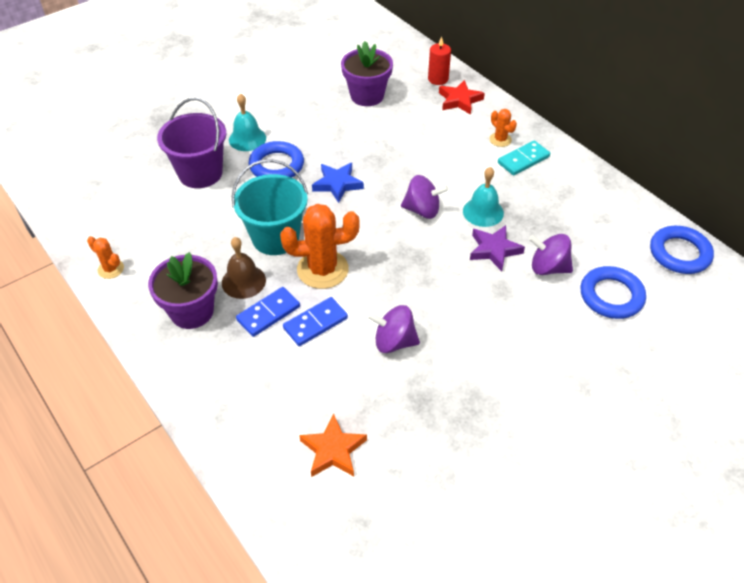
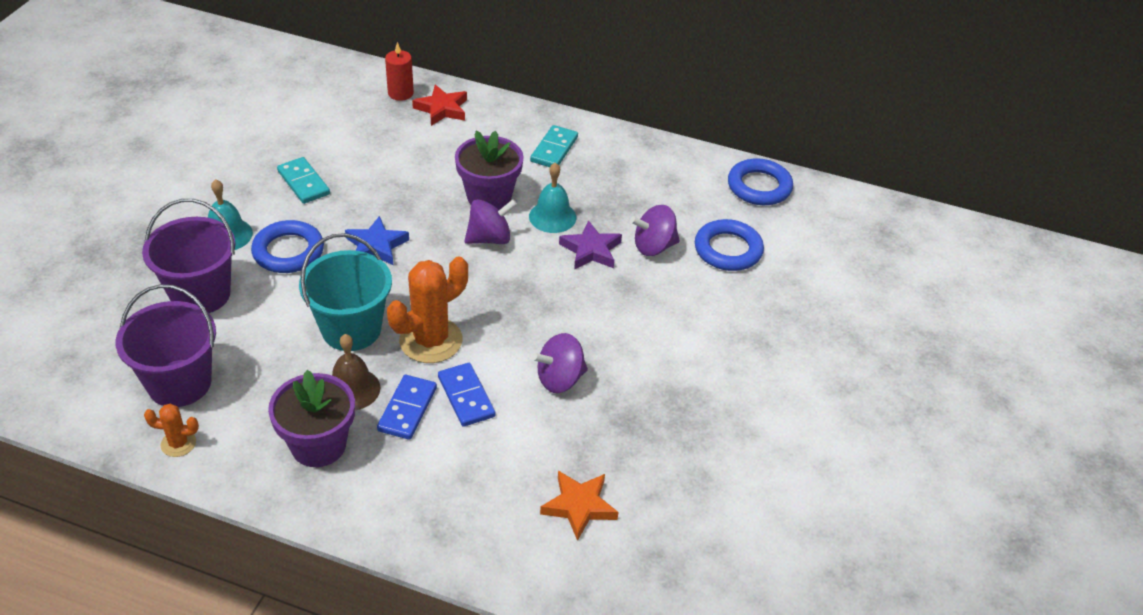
camera: 35 degrees left, 5 degrees down
blue domino [283,297,348,346] -> blue domino turned 45 degrees counterclockwise [438,363,495,427]
purple flower pot [341,41,393,106] -> purple flower pot moved to [455,131,524,210]
orange cactus [490,109,517,147] -> none
none -> purple bucket [116,284,216,407]
none -> turquoise domino [277,157,330,204]

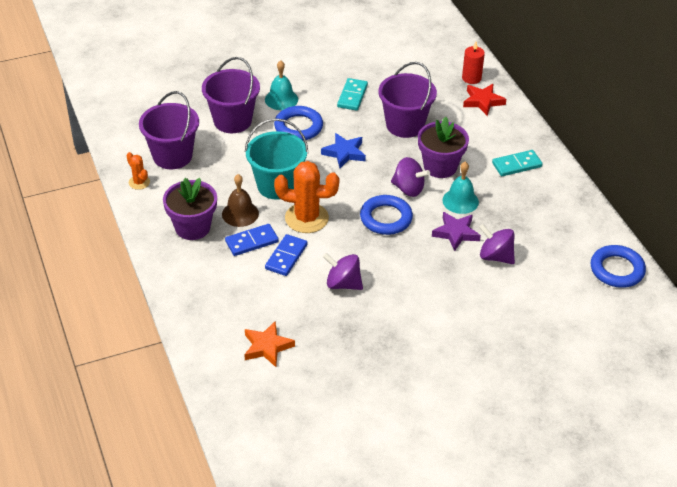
camera: 50 degrees right, 0 degrees up
blue ring [695,219,764,271] -> blue ring moved to [360,195,413,235]
none -> purple bucket [378,62,437,138]

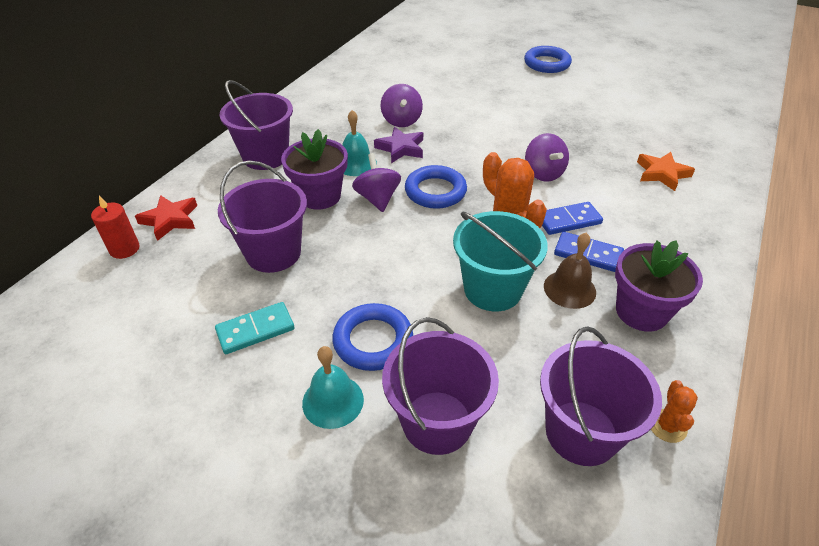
camera: 130 degrees left, 0 degrees up
blue star [321,133,366,168] -> none
turquoise domino [492,150,542,176] -> purple bucket [220,80,293,170]
blue ring [591,245,646,288] -> blue ring moved to [524,46,572,73]

